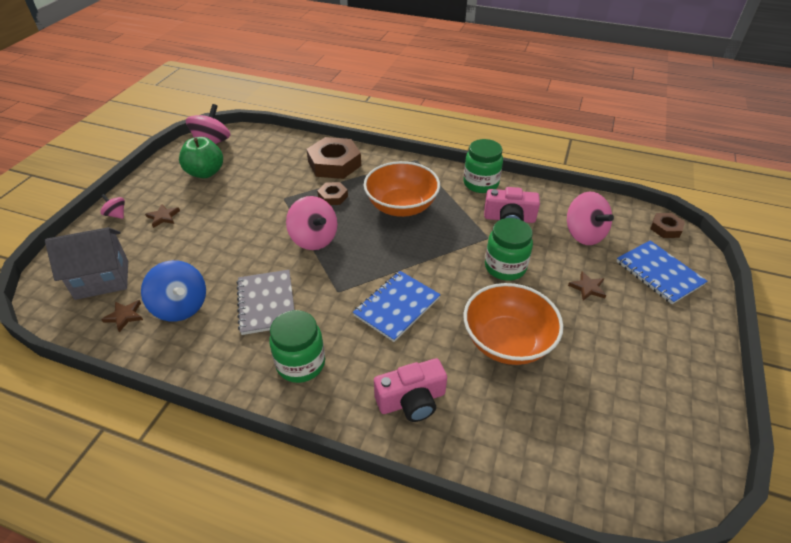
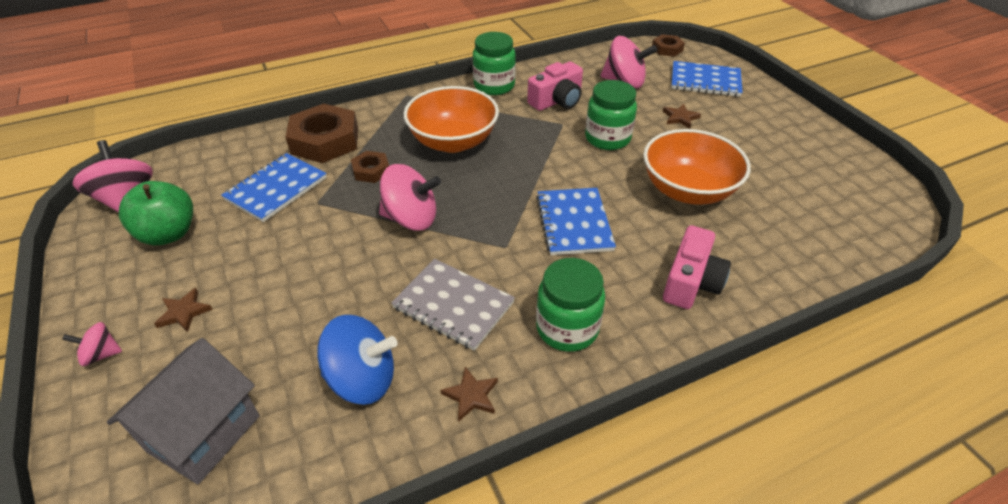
camera: 45 degrees left, 0 degrees up
brown star [101,300,143,332] -> brown star moved to [440,367,498,422]
none -> blue notebook [221,153,327,222]

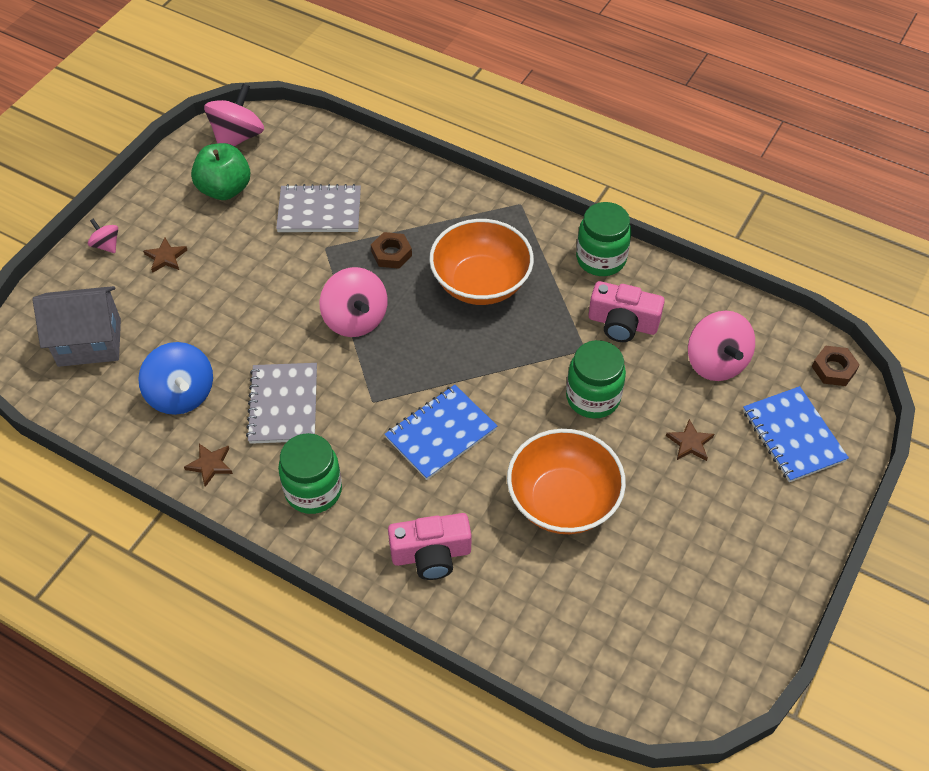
camera: 55 degrees right, 10 degrees up
blue notebook [221,153,327,222] -> grey notebook [276,184,361,232]
brown nut [286,103,358,163] -> none

